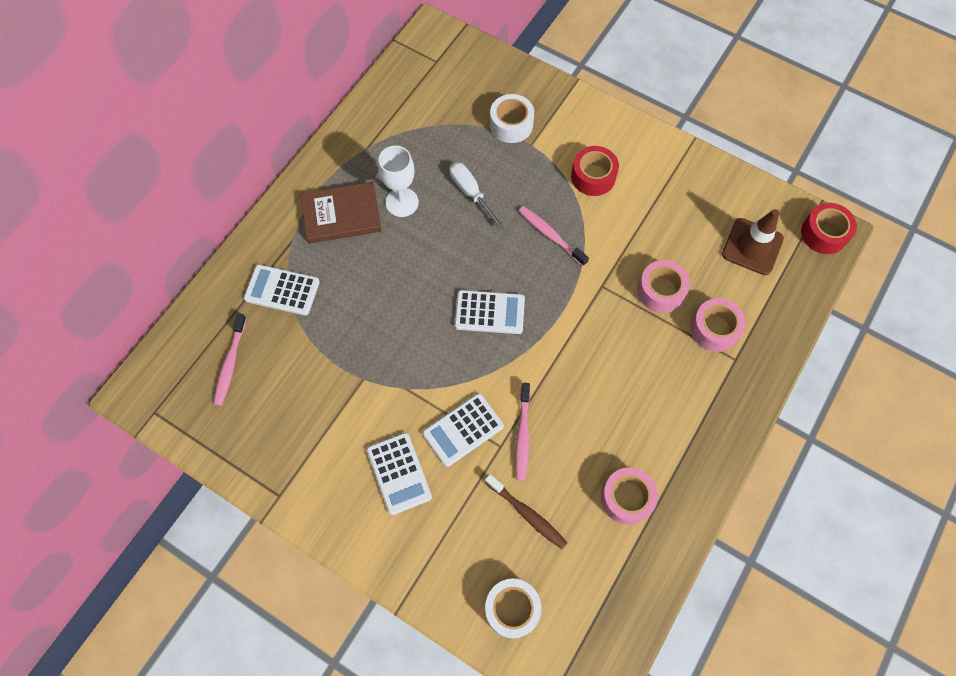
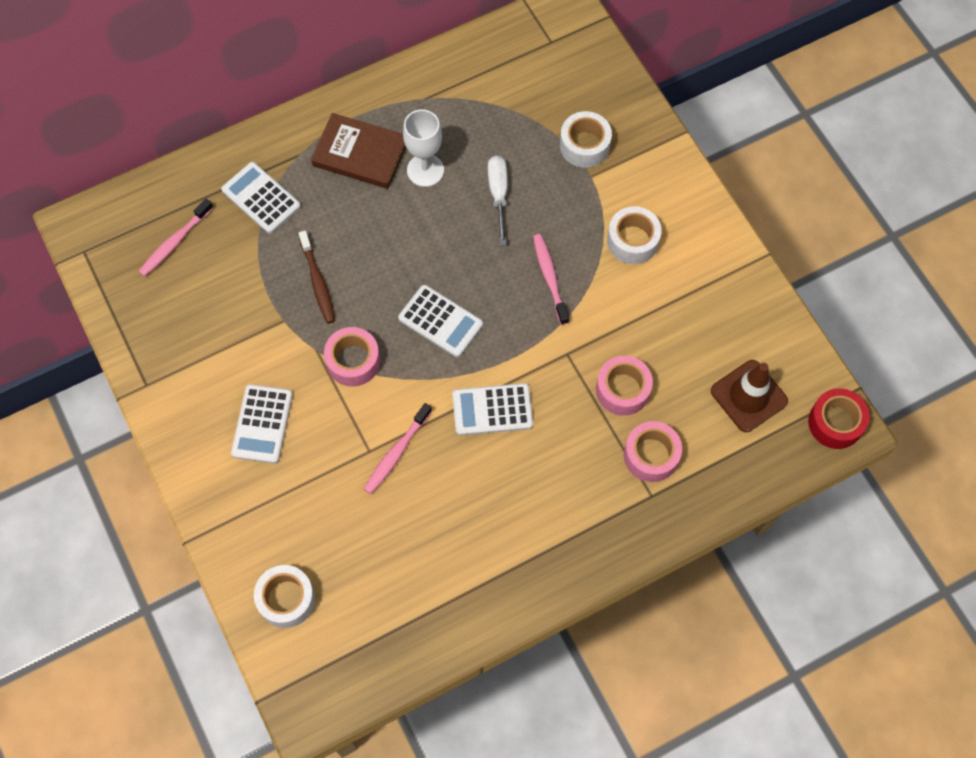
camera: 30 degrees right, 0 degrees up
white calculator [423,393,504,467] -> white calculator moved to [452,383,533,436]
brown toothbrush [485,474,568,549] -> brown toothbrush moved to [298,231,335,324]
red tape [571,146,619,196] -> white tape [607,206,662,264]
pink tape [601,467,658,525] -> pink tape moved to [324,327,380,387]

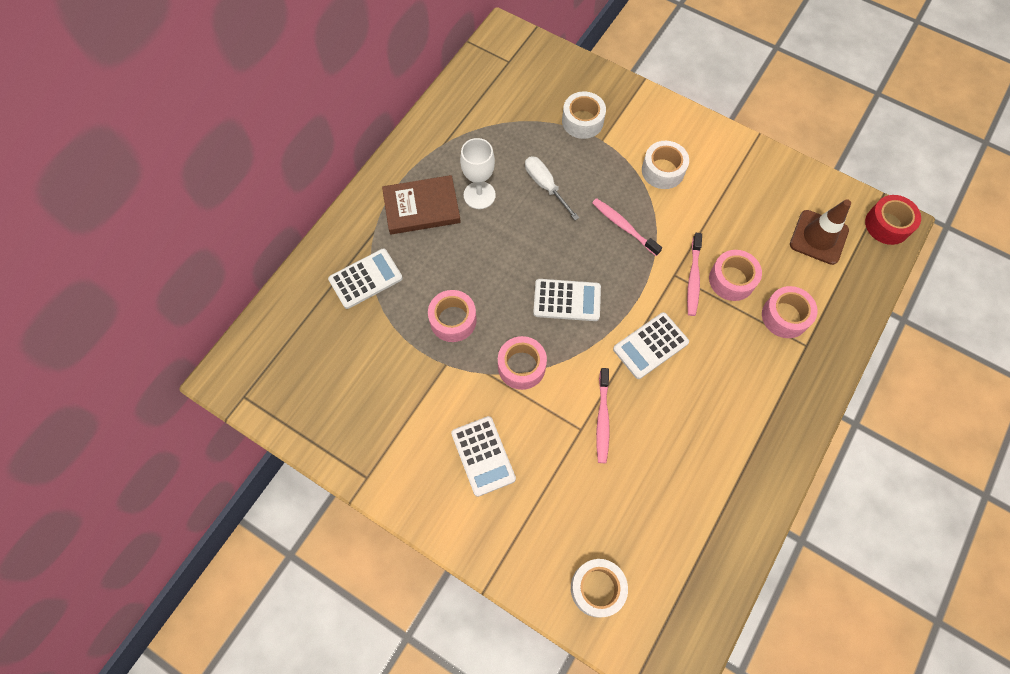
camera: 30 degrees left, 0 degrees up
pink toothbrush [138,199,213,277] -> pink toothbrush moved to [687,233,702,316]
white calculator [221,162,301,234] -> white calculator turned 135 degrees clockwise [328,248,403,309]
brown toothbrush [298,231,335,324] -> pink tape [428,290,477,342]

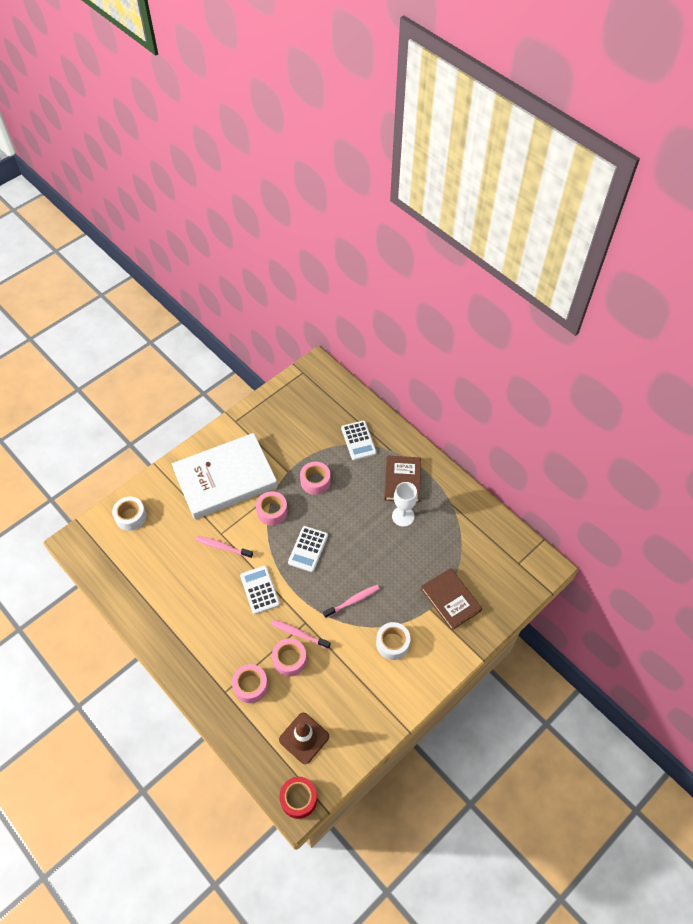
camera: 105 degrees right, 10 degrees down
white calculator [451,416,516,497] -> white book [172,433,278,520]
white screwdriver [525,156,579,220] -> none
white tape [562,91,606,139] -> brown book [421,568,482,630]

